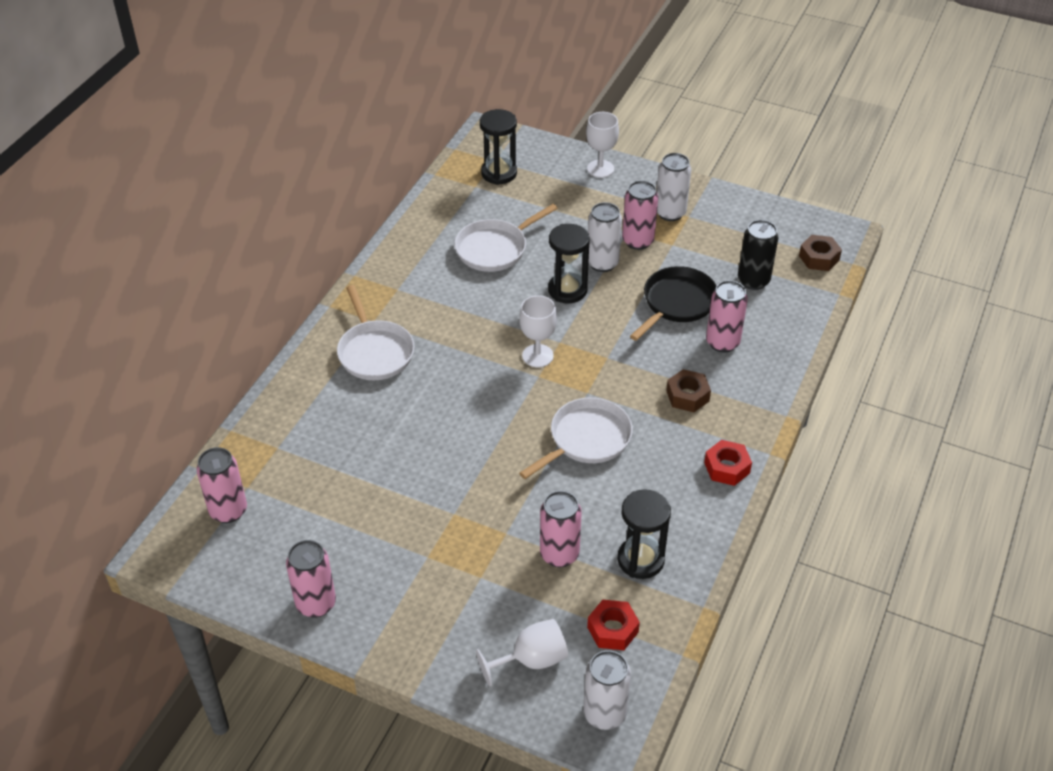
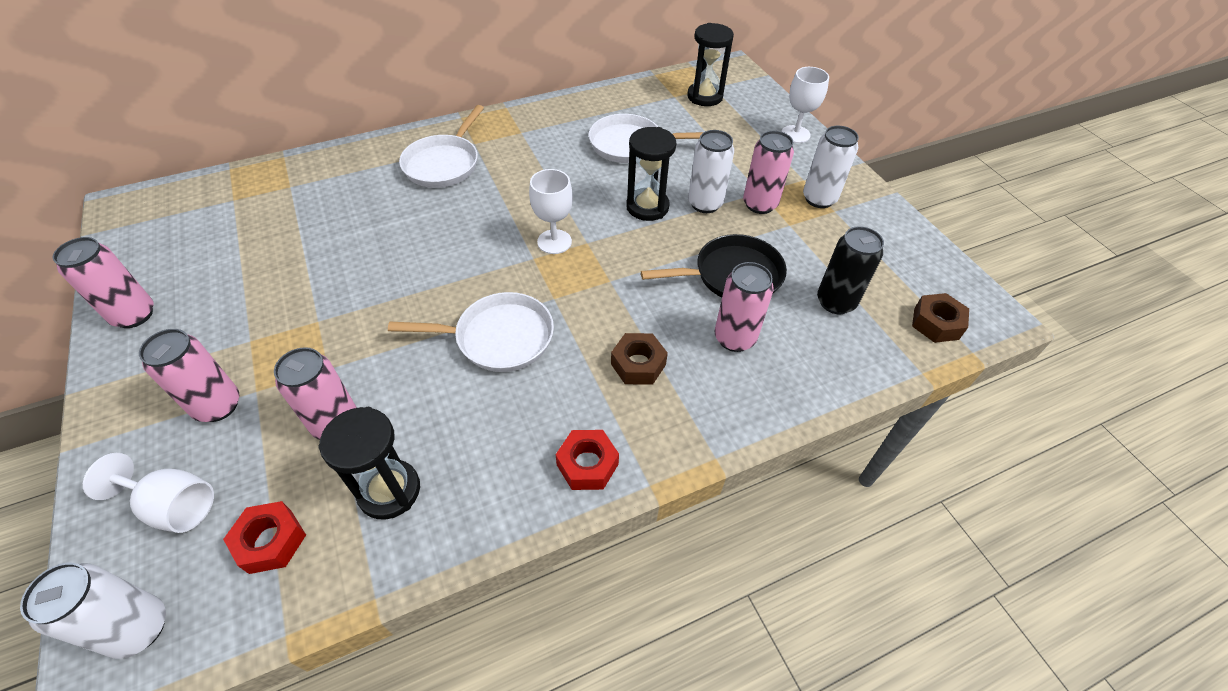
camera: 40 degrees right, 5 degrees up
pink can [196,447,247,523] -> pink can moved to [139,329,239,422]

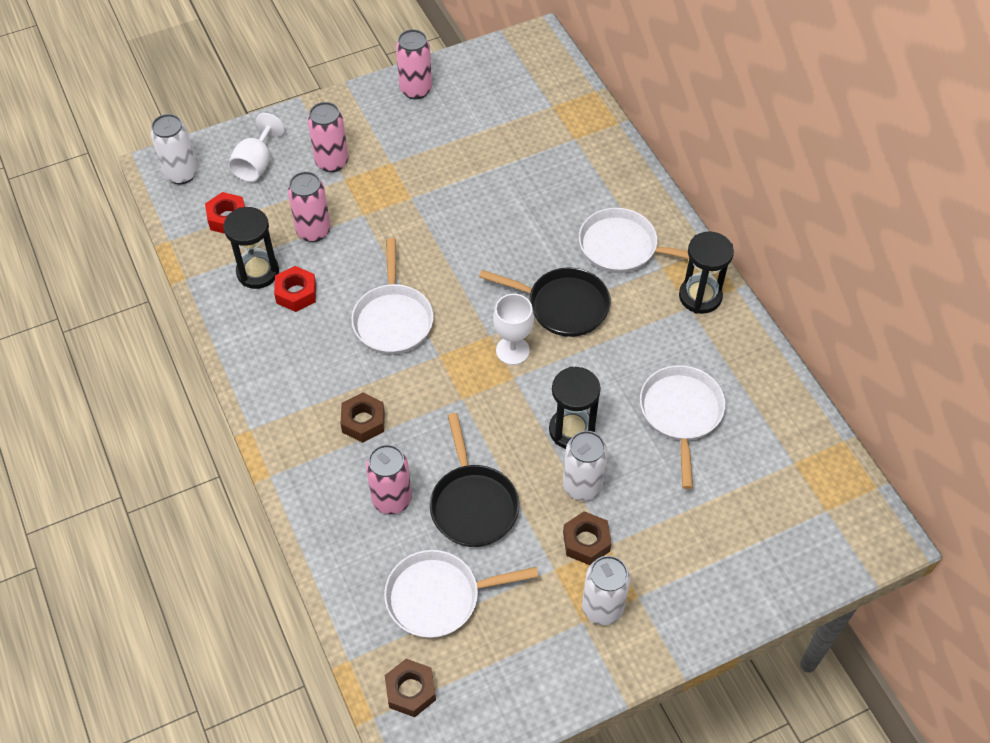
camera: 90 degrees right, 5 degrees up
red nut [555,430,619,490] -> red nut moved to [274,266,316,312]
black hourglass [687,23,734,106] -> black hourglass moved to [679,232,734,314]
pink can [743,131,794,214] -> brown nut [563,511,611,565]
white goblet [781,67,829,143] -> none
black can [817,226,884,314] -> white pan [384,550,539,638]
none -> black pan [479,267,611,337]

